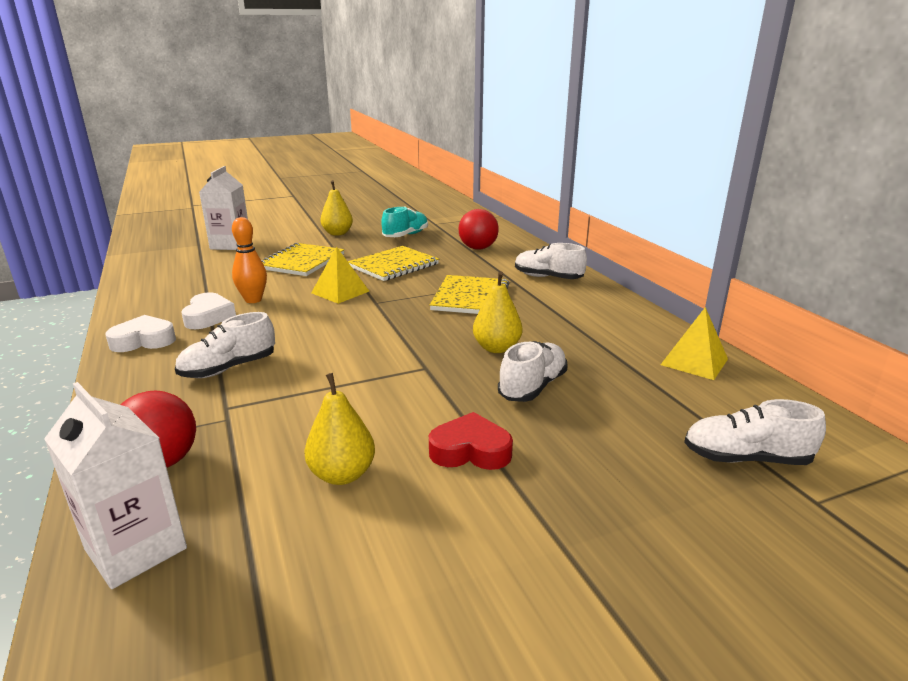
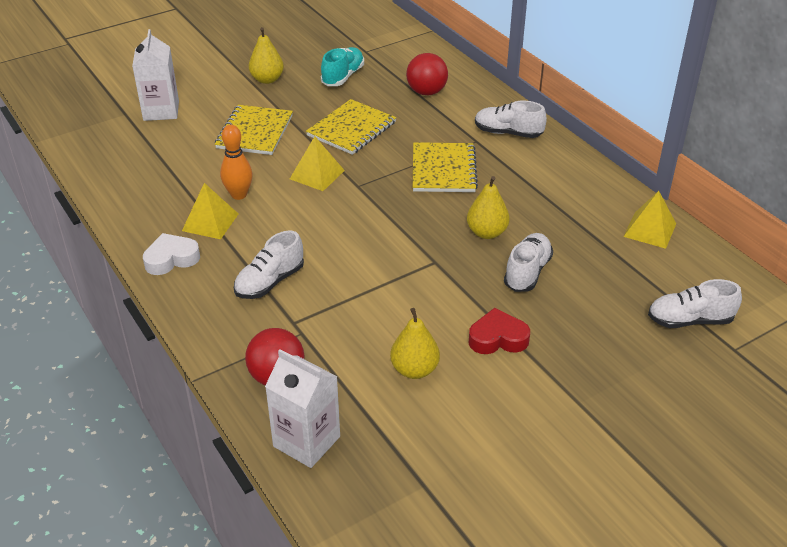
camera: 10 degrees left, 15 degrees up
white heart [181,292,236,329] -> yellow pyramid [182,183,238,239]

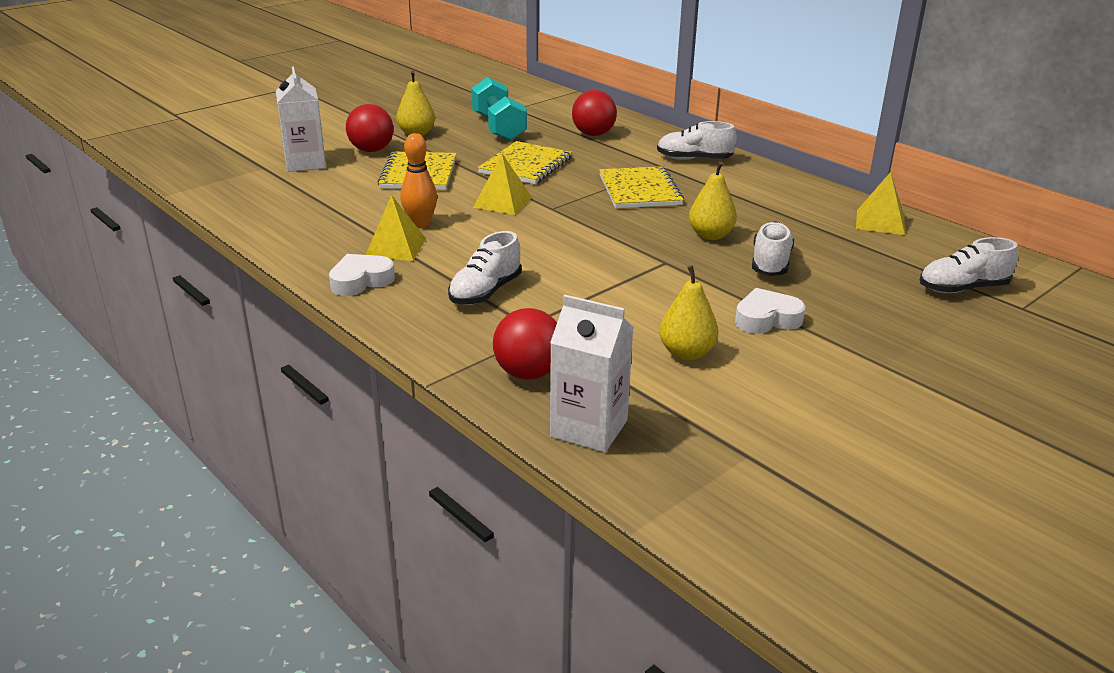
camera: 10 degrees left, 10 degrees down
turquoise shoe [321,47,364,86] -> turquoise dumbbell [471,77,527,141]
red heart [468,308,530,354] -> white heart [735,288,806,334]
none -> red ball [346,104,393,152]

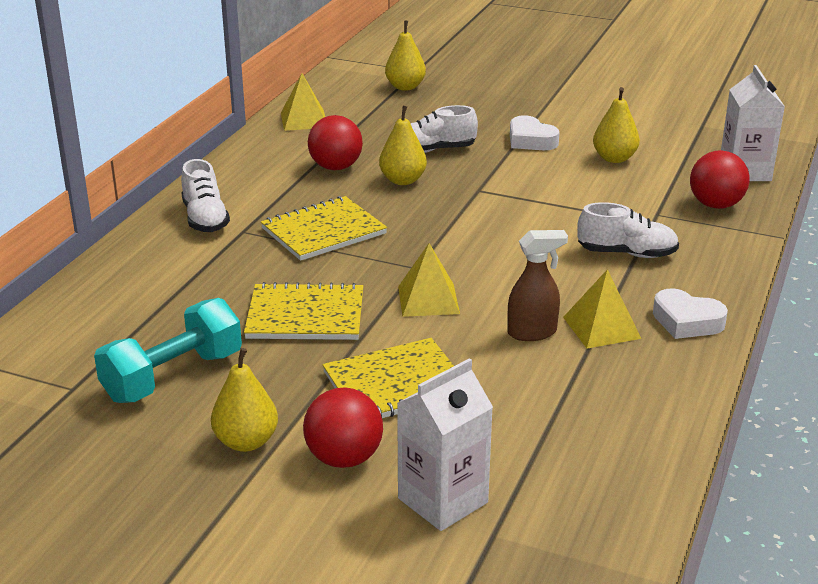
camera: 115 degrees left, 0 degrees up
orange bowling pin [400,133,437,227] -> brown spray bottle [507,230,568,341]
red ball [572,90,617,136] -> red ball moved to [308,115,363,170]
white shoe [919,237,1018,293] -> yellow pear [385,21,426,91]

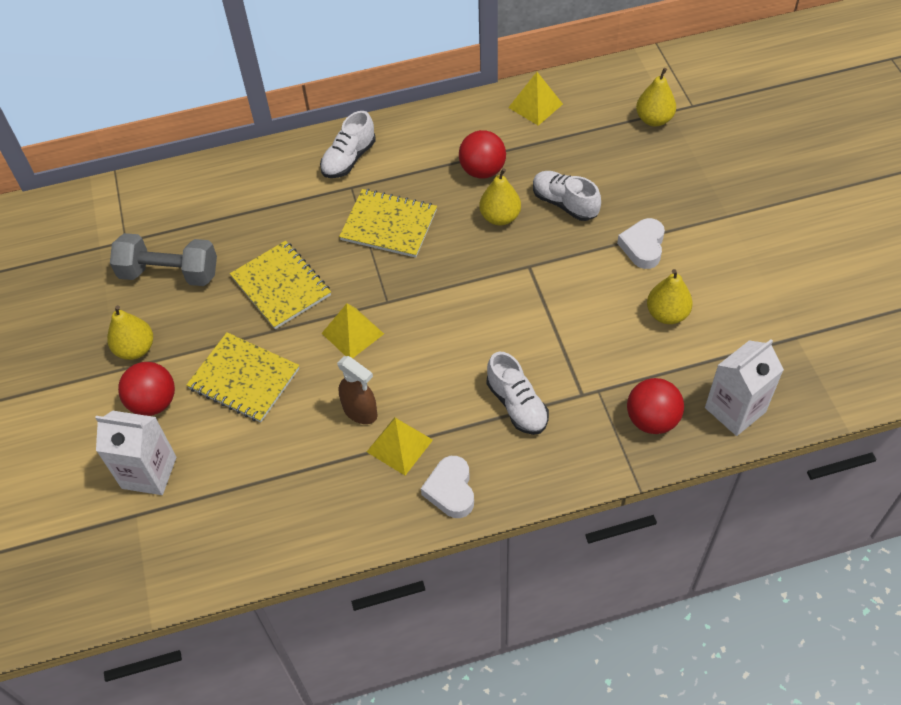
camera: 55 degrees right, 25 degrees up
turquoise dumbbell [94,298,242,403] -> grey dumbbell [110,233,217,286]

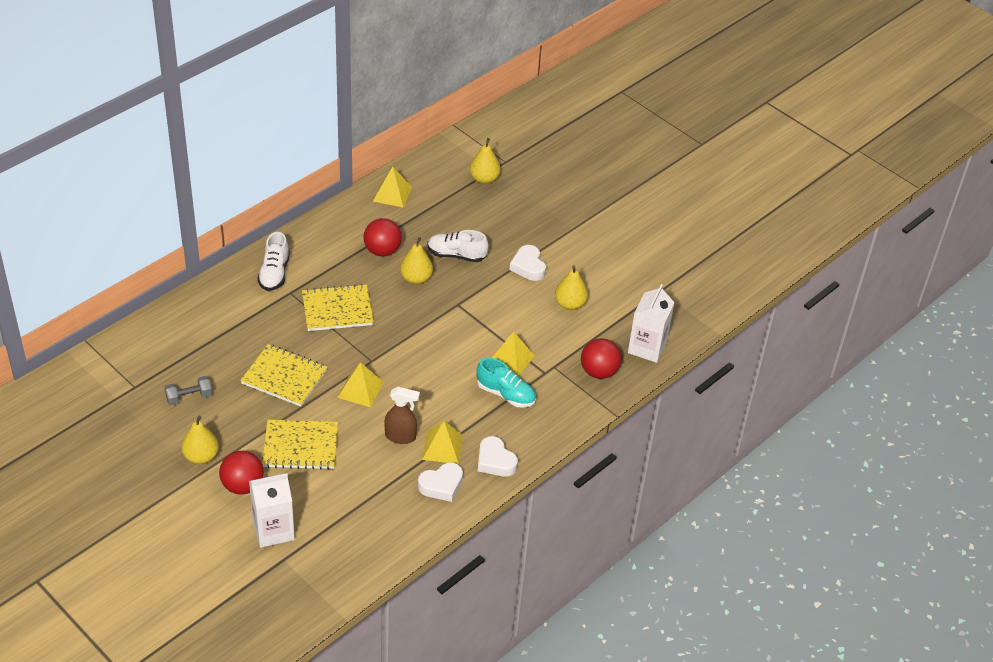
camera: 35 degrees left, 10 degrees down
grey dumbbell [110,233,217,286] -> grey dumbbell [164,376,212,405], size x0.55
white shoe [487,352,549,435] -> turquoise shoe [476,358,536,408]
none -> white heart [418,462,463,502]
none -> yellow pyramid [492,332,535,376]

